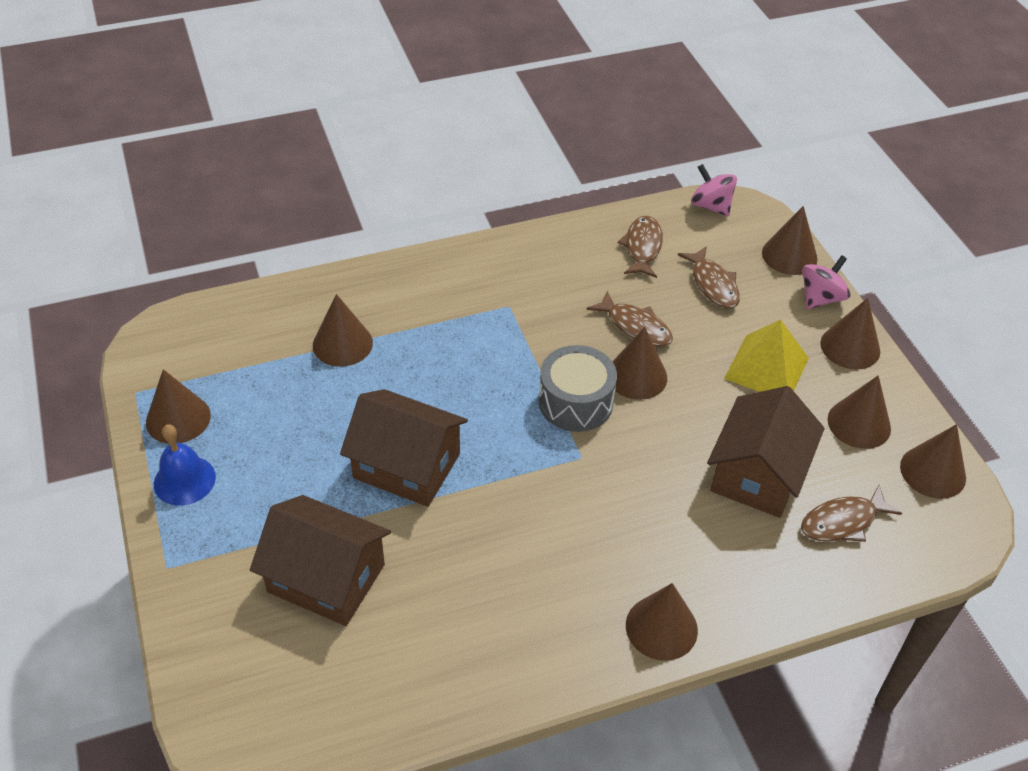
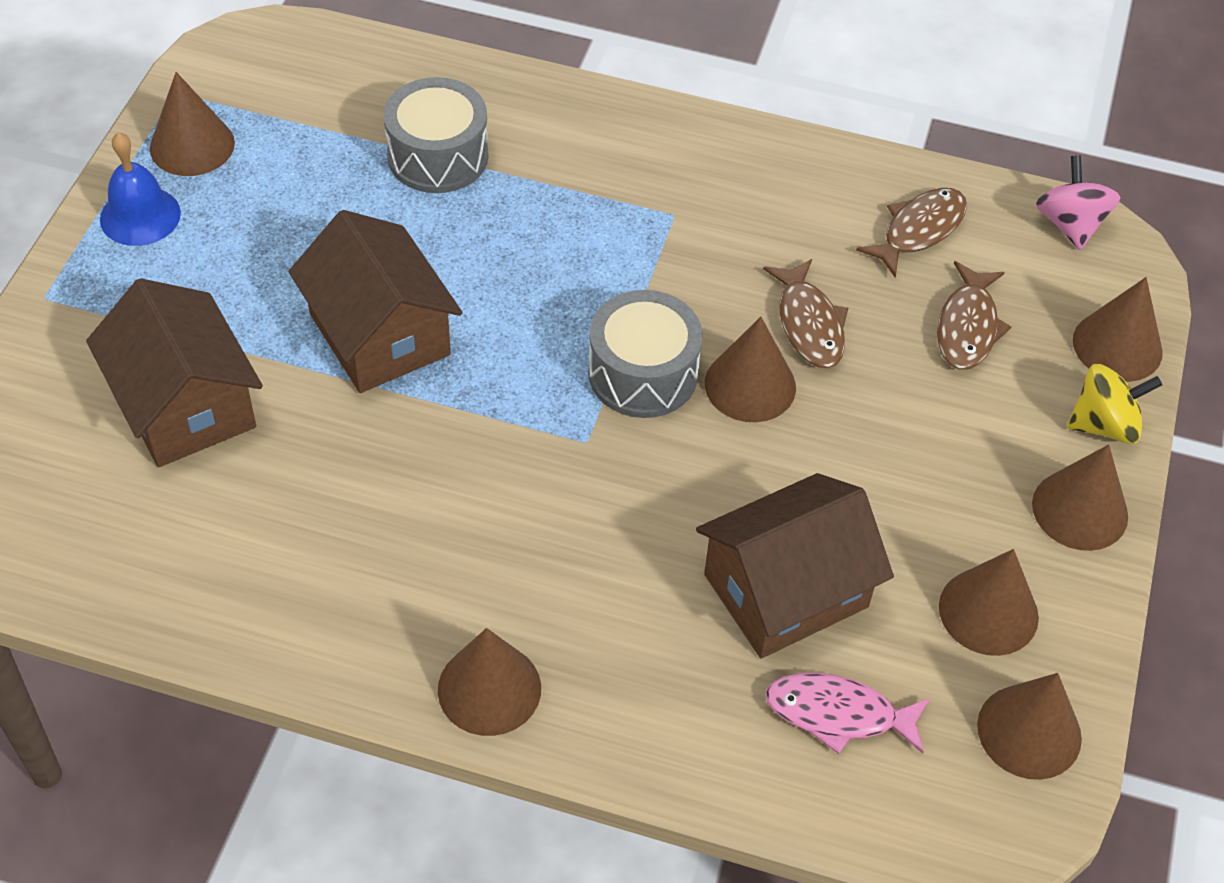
camera: 35 degrees right, 5 degrees up
brown cone [313,294,373,367] -> grey drum [383,77,488,193]
yellow pyramid [724,319,809,392] -> none
brown fish [801,485,902,542] -> pink fish [765,673,930,754]
pink spinning top [802,255,850,309] -> yellow spinning top [1067,364,1162,444]

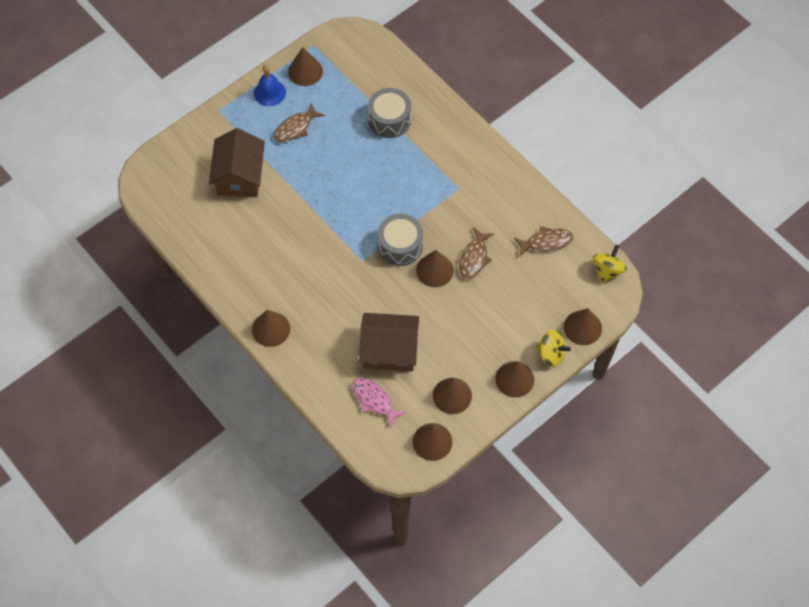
camera: 35 degrees right, 10 degrees up
brown house [288,210,463,393] -> none
brown fish [937,261,1011,370] -> brown fish moved to [274,103,325,142]
pink spinning top [1036,155,1121,250] -> yellow spinning top [593,245,627,283]

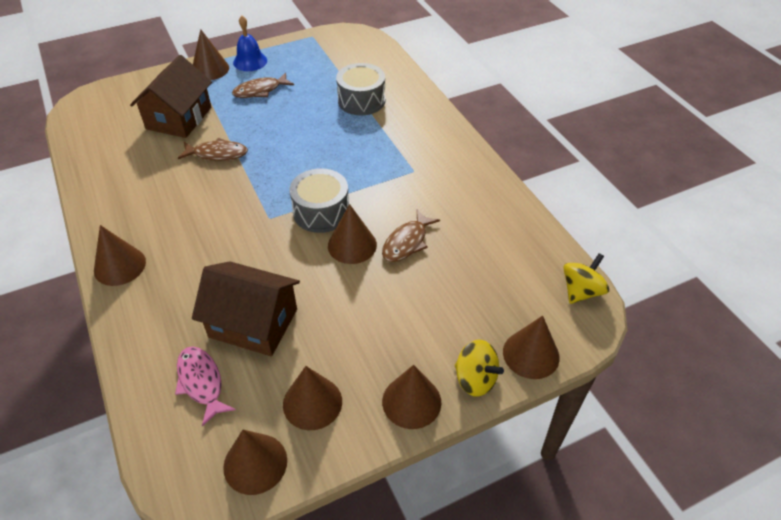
camera: 15 degrees right, 15 degrees down
brown cone [288,47,323,86] -> brown cone moved to [193,29,229,80]
brown fish [514,226,573,256] -> brown fish moved to [178,138,248,161]

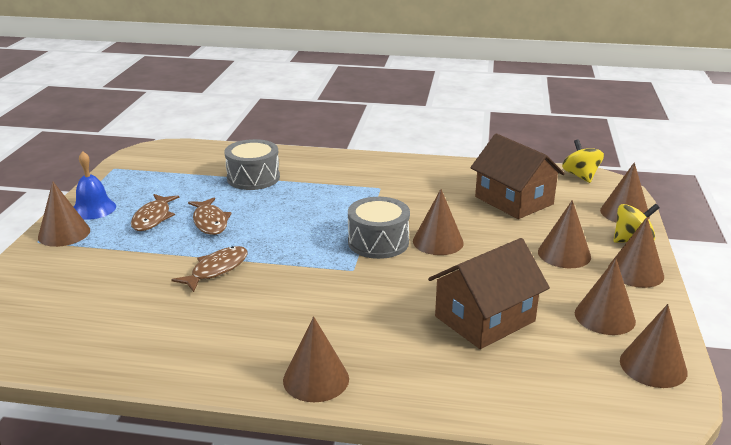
camera: 55 degrees left, 20 degrees down
brown house [130,55,212,138] -> brown house moved to [470,133,565,219]
pink fish [175,346,236,426] -> none
brown fish [382,209,440,262] -> brown fish moved to [188,197,232,235]
none -> brown cone [538,200,591,268]

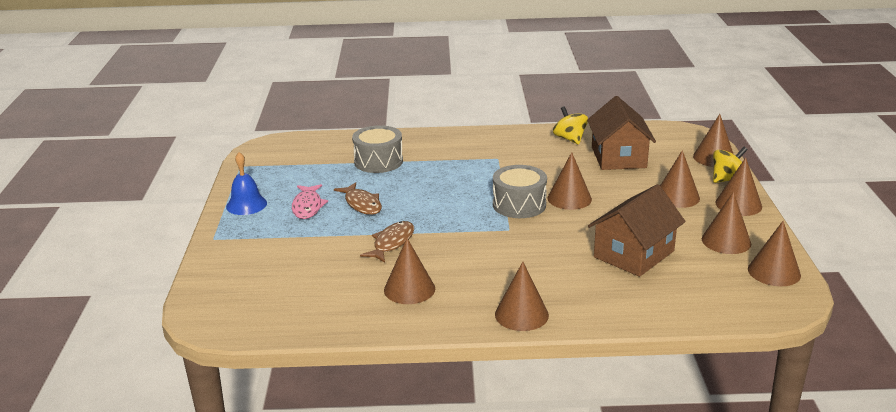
camera: 10 degrees left, 0 degrees up
brown cone [38,182,90,247] -> brown cone moved to [384,238,435,304]
brown fish [131,194,179,231] -> pink fish [292,184,328,219]
brown house [470,133,565,219] -> brown house turned 45 degrees clockwise [587,96,656,170]
yellow spinning top [562,139,604,183] -> yellow spinning top moved to [553,106,588,144]

